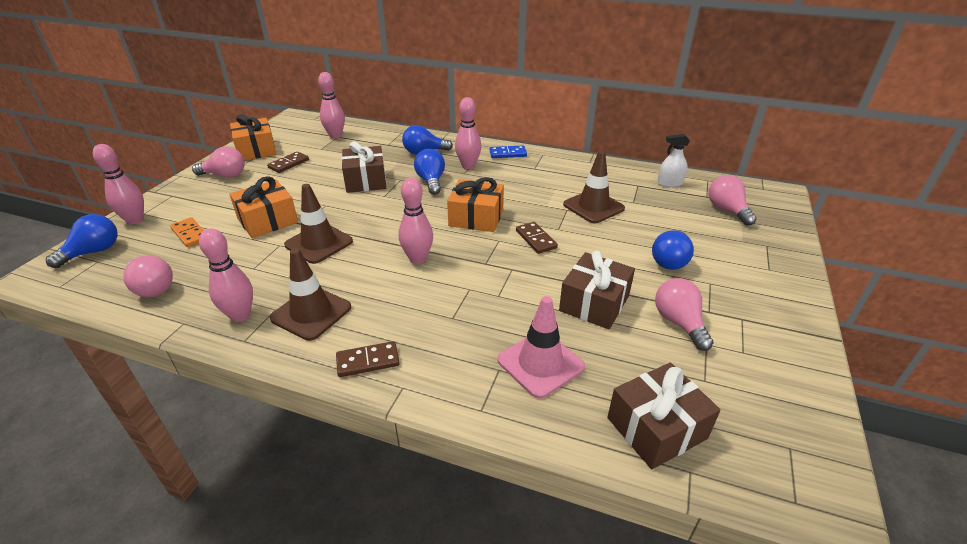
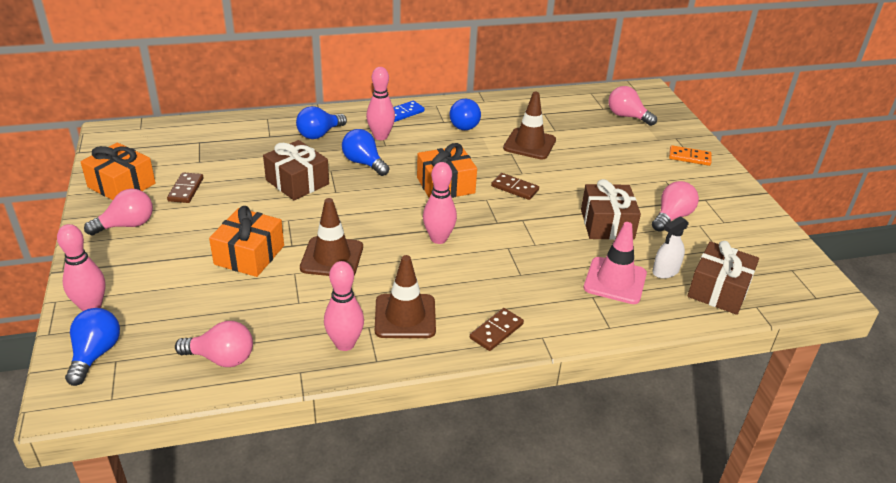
camera: 35 degrees left, 0 degrees up
orange domino [170,217,204,247] -> orange domino moved to [669,145,712,166]
pink bowling pin [318,72,345,139] -> none
blue light bulb [652,230,694,270] -> blue light bulb moved to [449,99,481,130]
pink light bulb [655,278,714,351] -> pink light bulb turned 90 degrees clockwise [652,181,699,232]
white spray bottle [657,134,690,187] -> white spray bottle moved to [652,216,689,279]

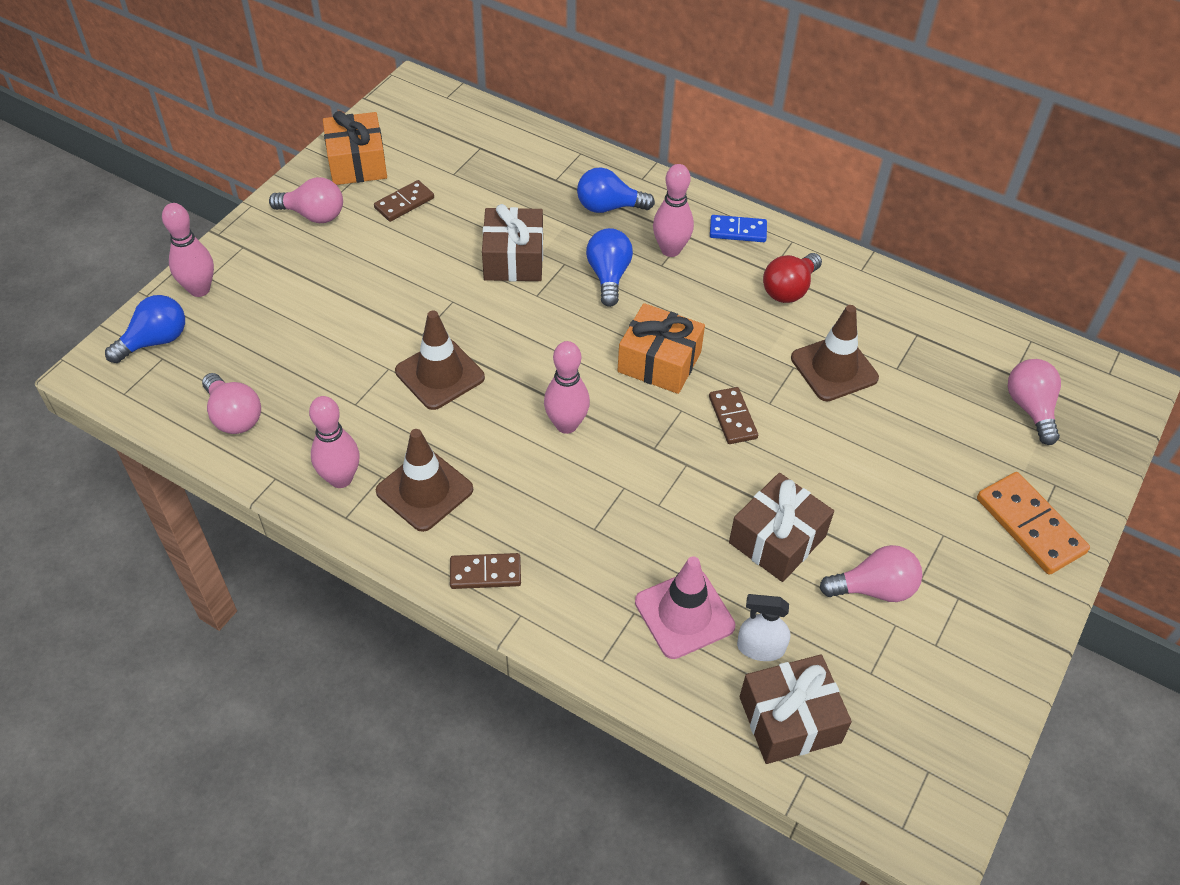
camera: 45 degrees right, 15 degrees up
orange gift [209,206,284,277] -> none
blue light bulb [449,99,481,130] -> red light bulb [763,253,822,303]
orange domino [669,145,712,166] -> orange domino [977,472,1090,575], size x1.58

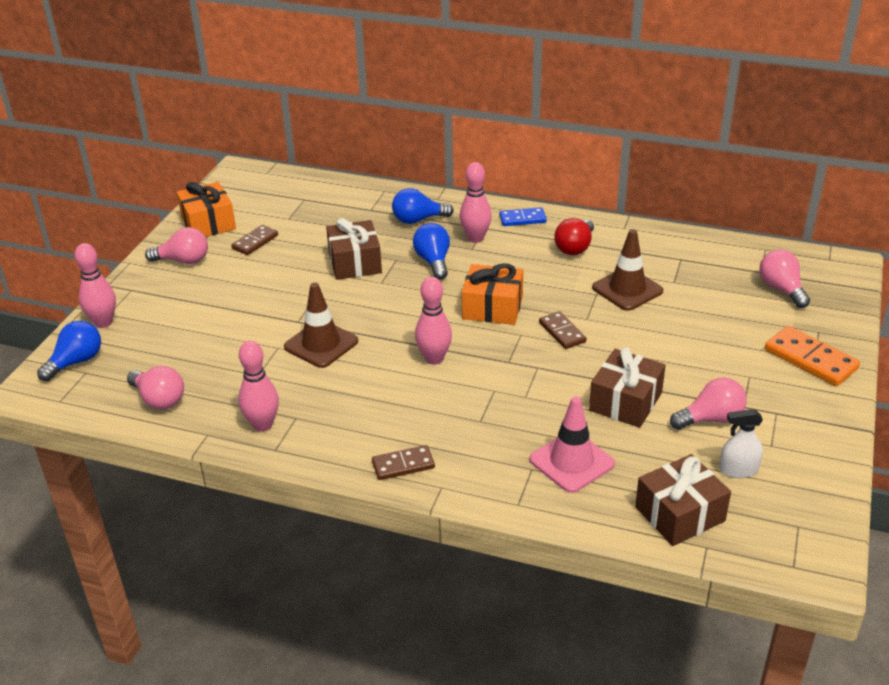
camera: 10 degrees left, 15 degrees down
brown traffic cone [376,429,473,532] -> none
white spray bottle [737,594,790,661] -> white spray bottle moved to [719,409,763,478]

